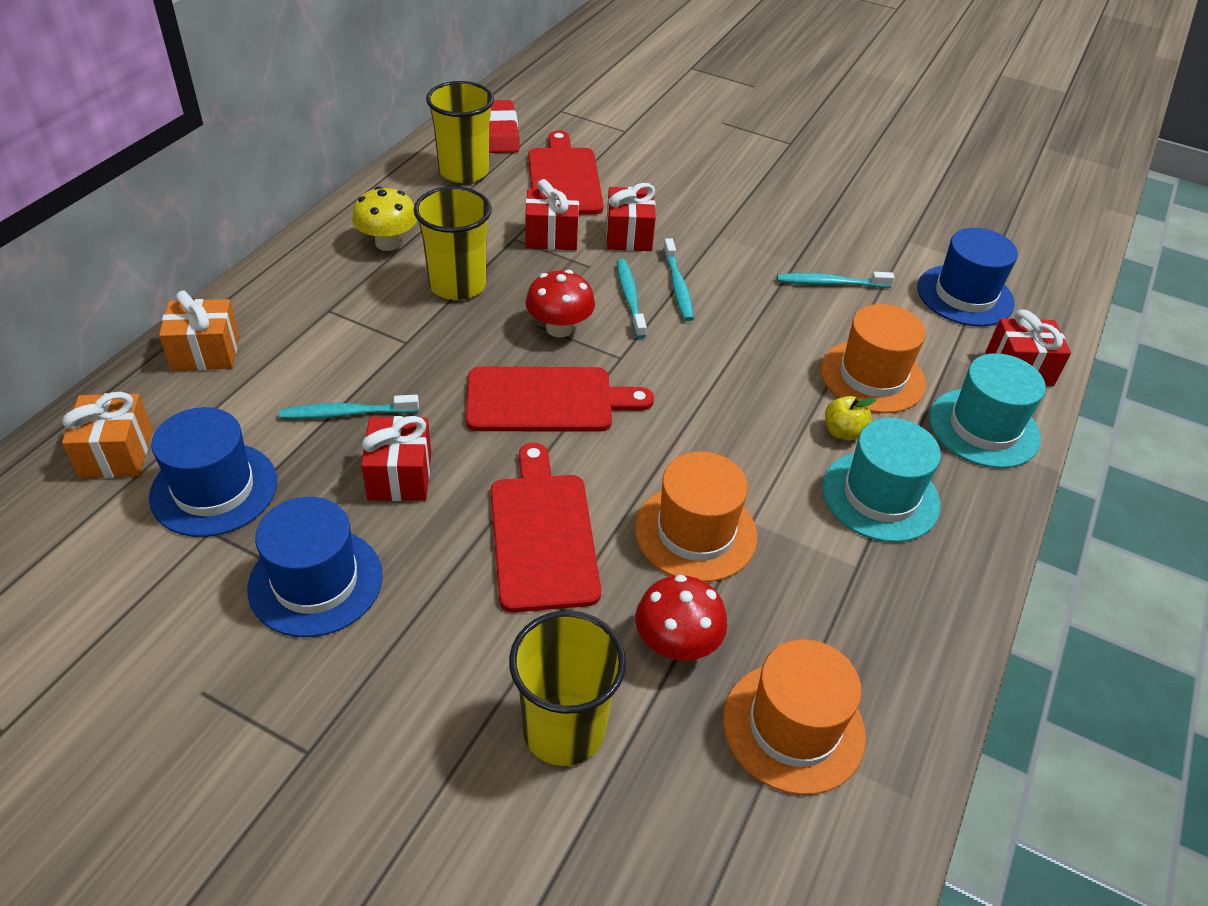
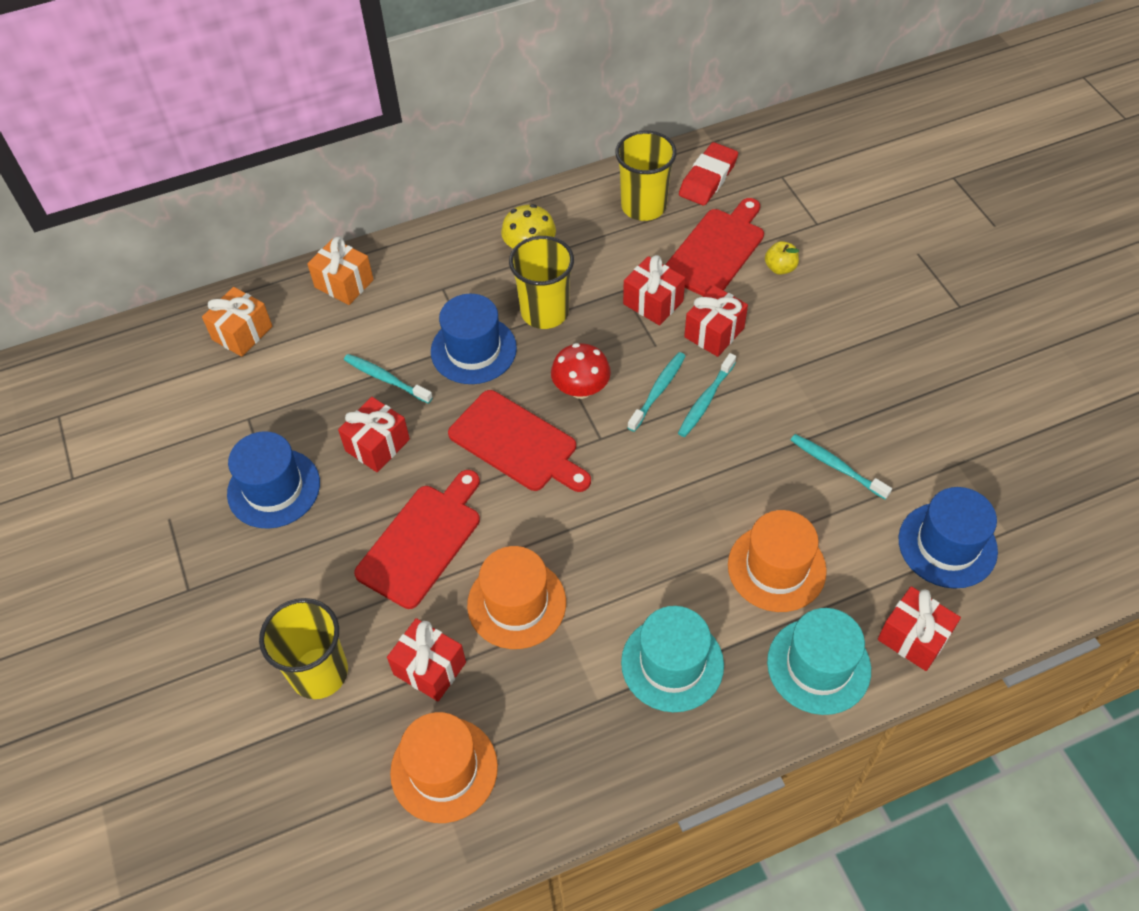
camera: 45 degrees right, 10 degrees up
blue hat [149,407,277,537] -> blue hat moved to [431,294,517,384]
red mushroom [636,575,727,661] -> red gift [387,618,466,701]
yellow apple [825,396,876,441] -> yellow apple moved to [765,241,799,275]

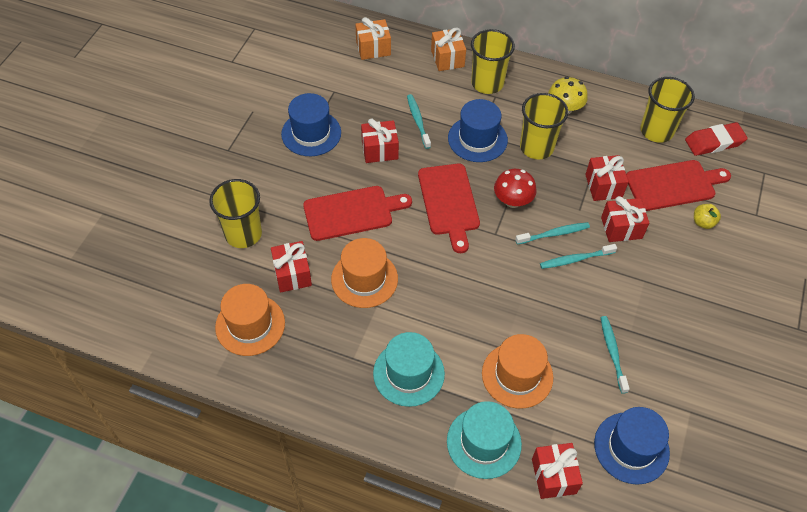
camera: 40 degrees right, 0 degrees up
none -> yellow cup [471,29,515,94]

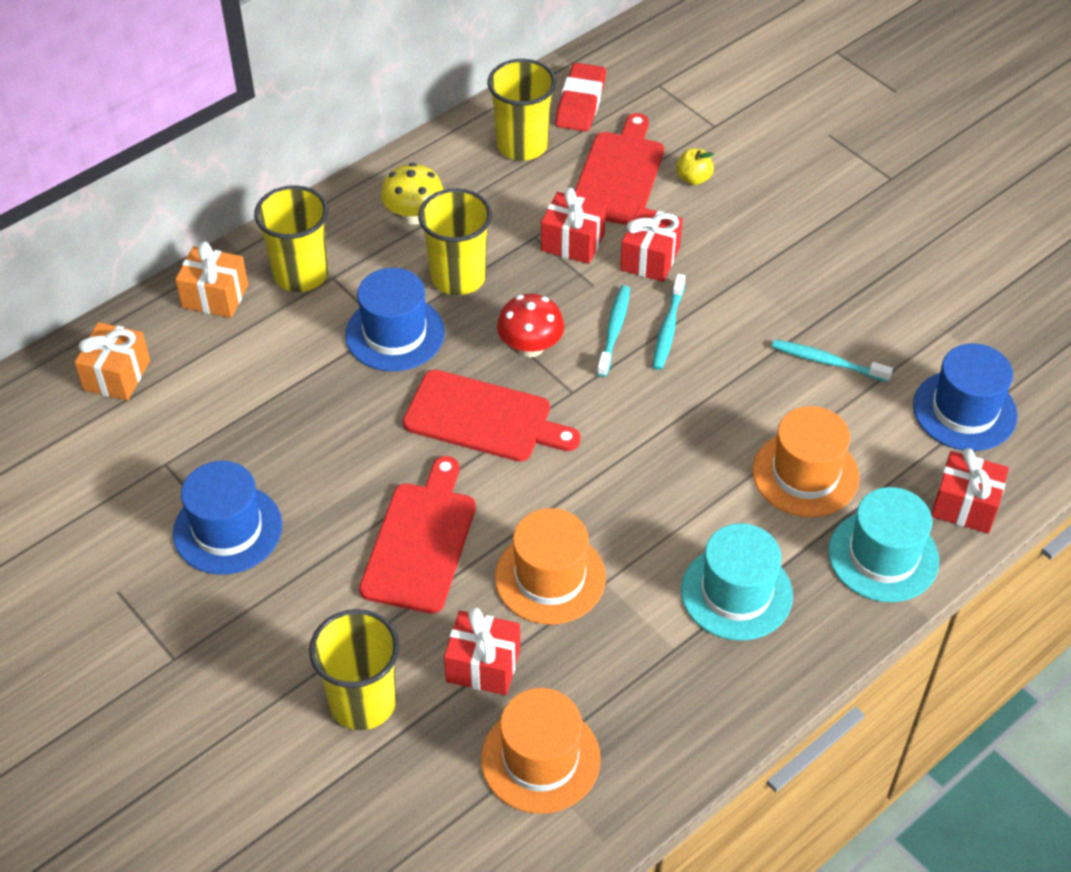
camera: 60 degrees left, 5 degrees down
red gift [361,118,399,163] -> none
turquoise toothbrush [407,94,431,149] -> none

